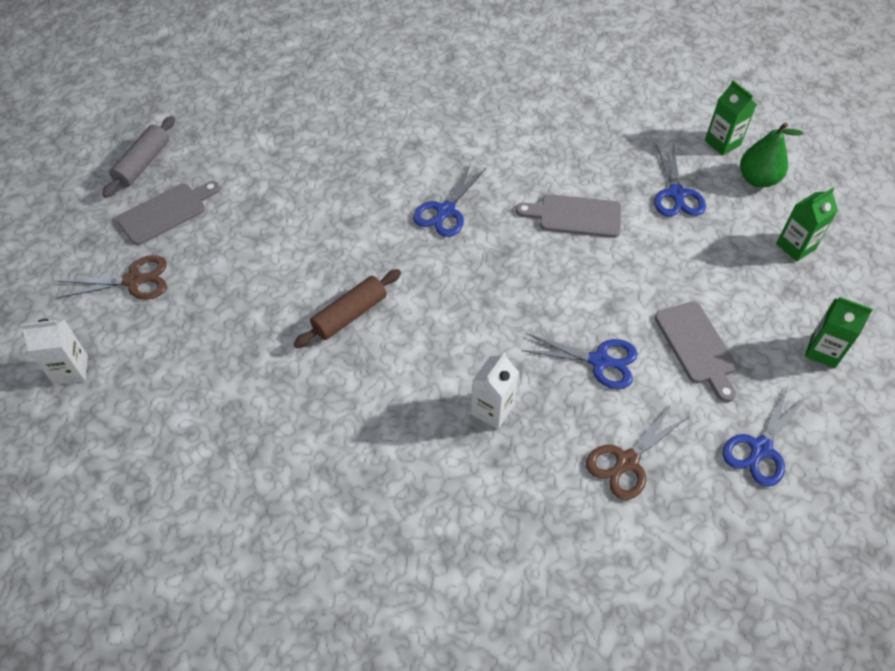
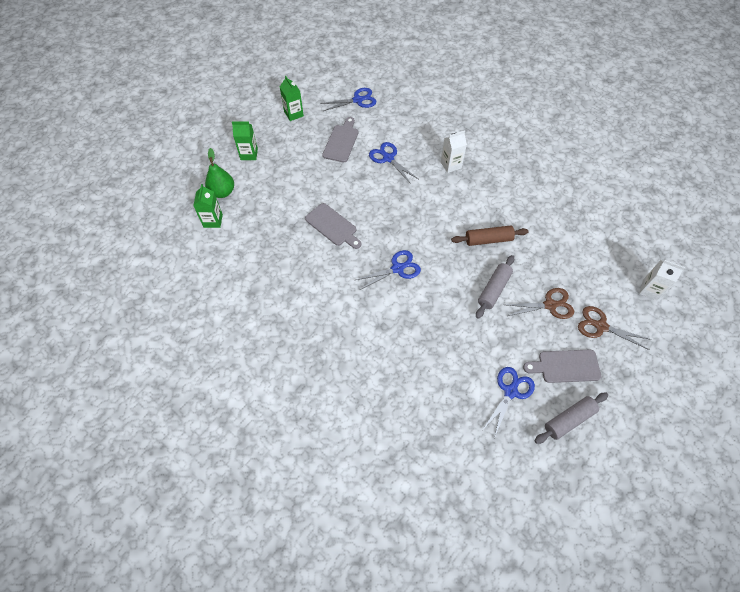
camera: 145 degrees left, 5 degrees up
brown scissors [586,404,688,500] -> brown scissors moved to [506,288,574,319]
blue scissors [654,143,706,217] -> blue scissors moved to [483,367,535,438]
none -> grey rolling pin [476,255,514,319]

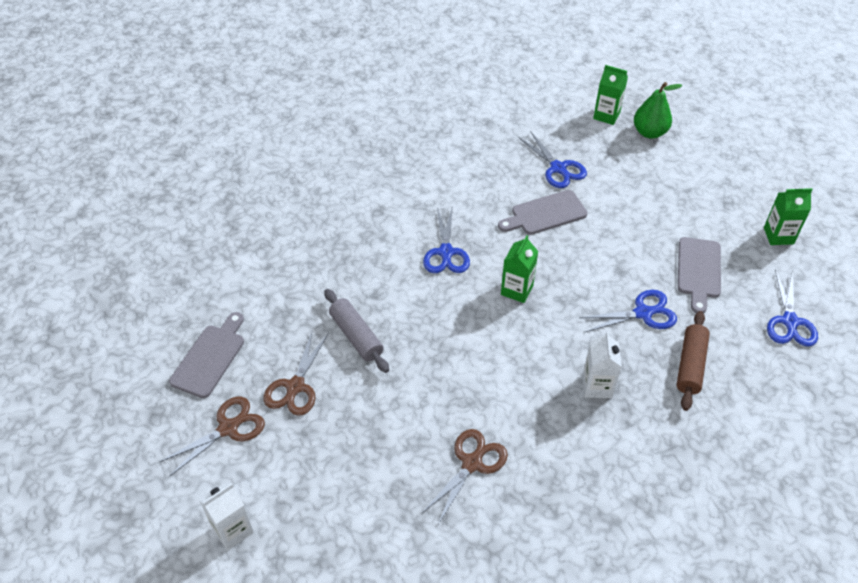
camera: 115 degrees right, 10 degrees down
green carton [232,122,258,160] -> green carton moved to [501,235,538,303]
grey cutting board [322,117,359,162] -> grey cutting board turned 60 degrees clockwise [678,237,721,313]
brown rolling pin [451,226,529,246] -> brown rolling pin moved to [676,311,710,411]
blue scissors [483,367,535,438] -> blue scissors moved to [519,131,587,188]
grey rolling pin [534,393,608,444] -> none
none -> brown scissors [421,429,508,524]

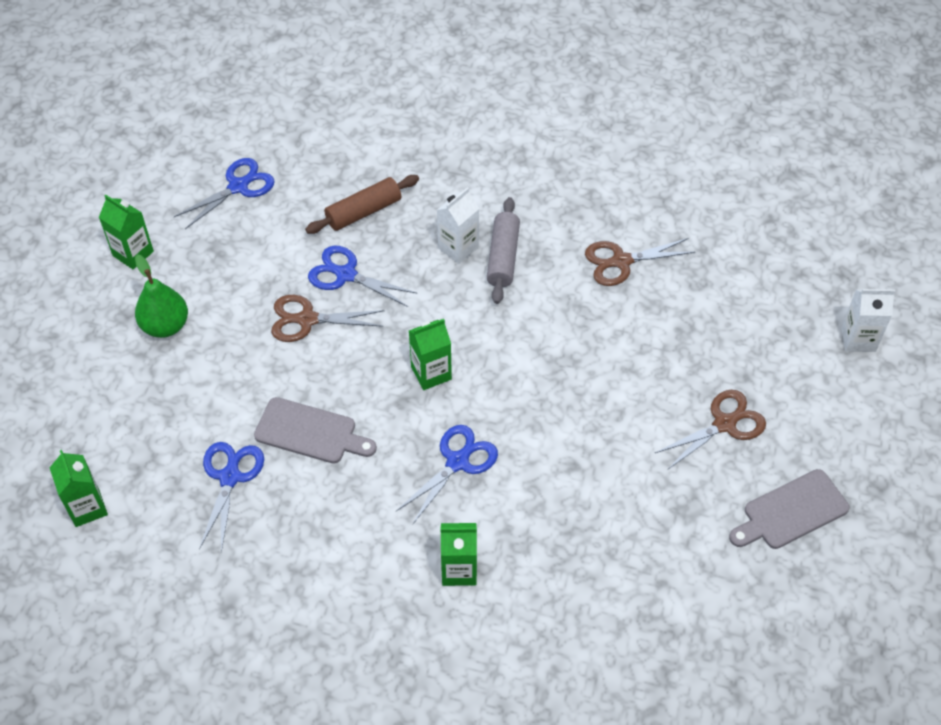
camera: 140 degrees left, 5 degrees up
brown scissors [159,397,265,477] -> brown scissors moved to [271,295,384,342]
grey rolling pin [324,289,389,373] -> grey rolling pin moved to [487,197,520,304]
green pear [634,82,682,139] -> green pear moved to [135,255,188,338]
grey cutting board [678,237,721,313] -> none
none -> green carton [441,523,477,586]

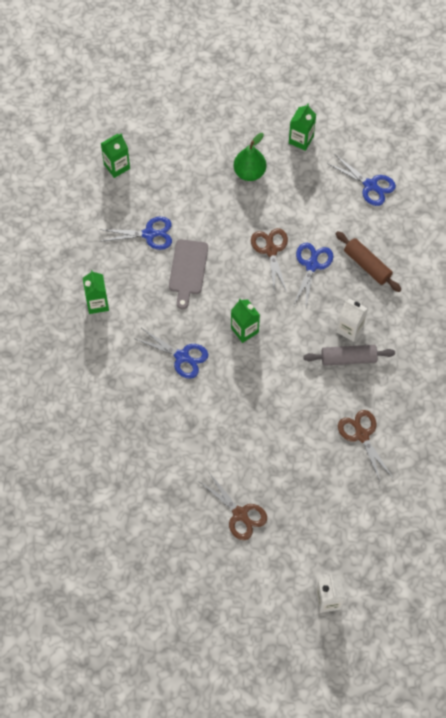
camera: 80 degrees right, 10 degrees up
green carton [441,523,477,586] -> green carton moved to [83,270,109,314]
grey cutting board [729,469,850,549] -> none

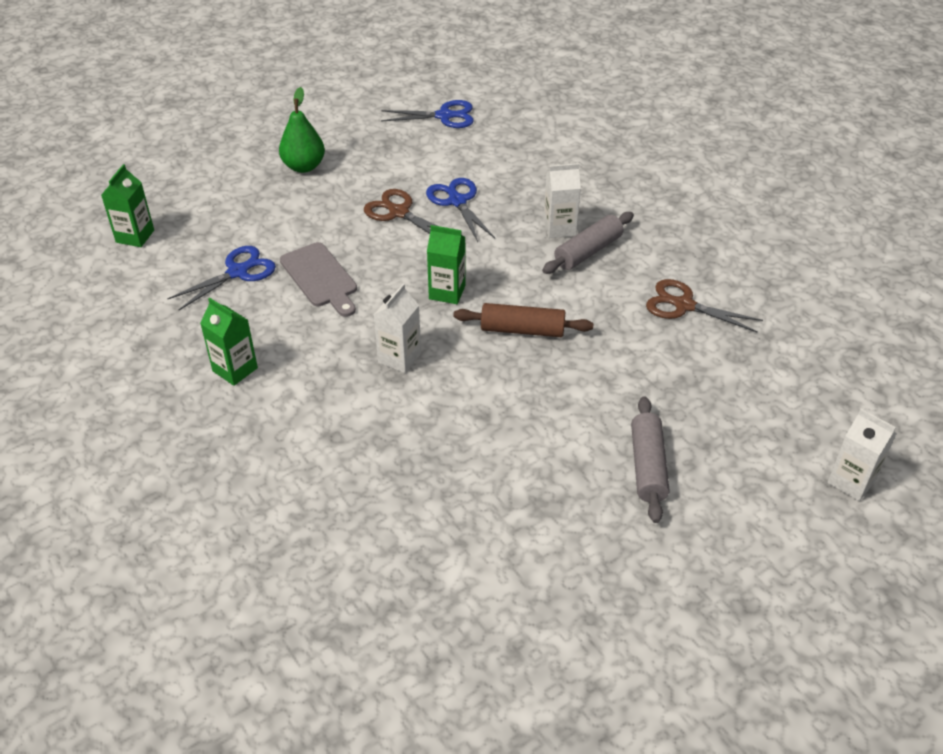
camera: 40 degrees left, 20 degrees down
blue scissors [136,328,208,379] -> white carton [374,284,421,373]
brown scissors [200,474,267,540] -> grey rolling pin [631,396,670,523]
green carton [289,104,316,151] -> none
brown rolling pin [336,231,401,292] -> brown rolling pin moved to [453,303,593,337]

